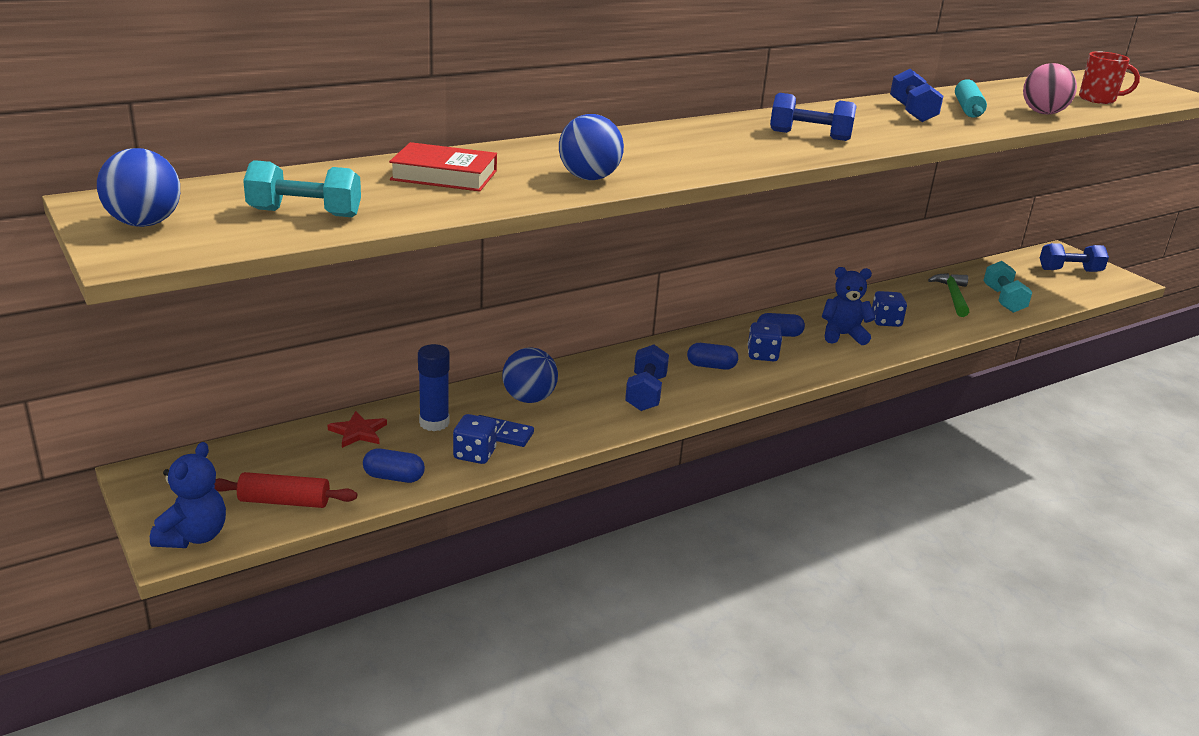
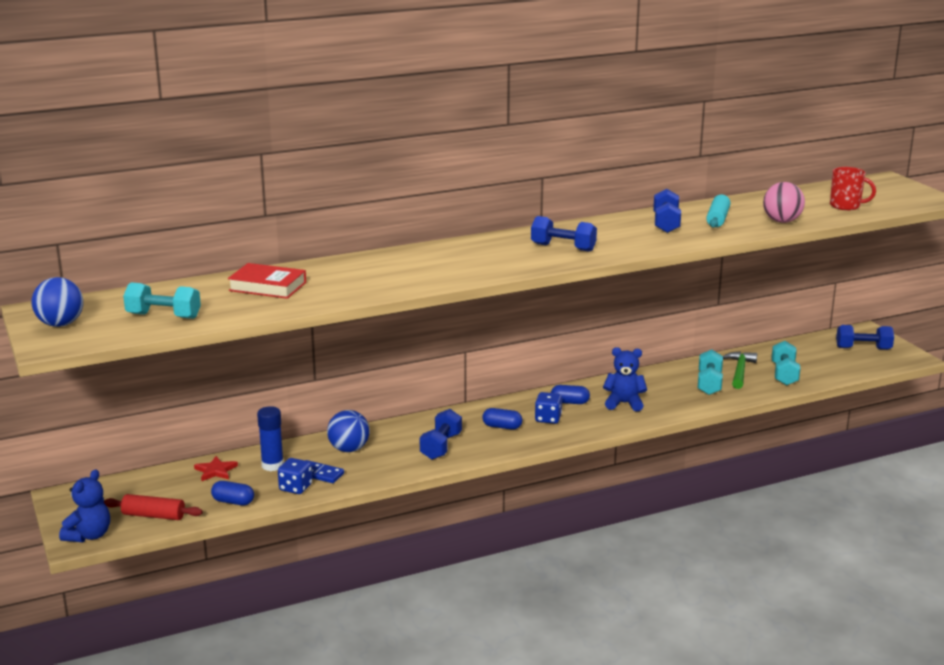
camera: 10 degrees right, 5 degrees down
blue ball [559,114,624,180] -> none
blue dice [872,291,907,327] -> none
none -> turquoise dumbbell [698,350,723,395]

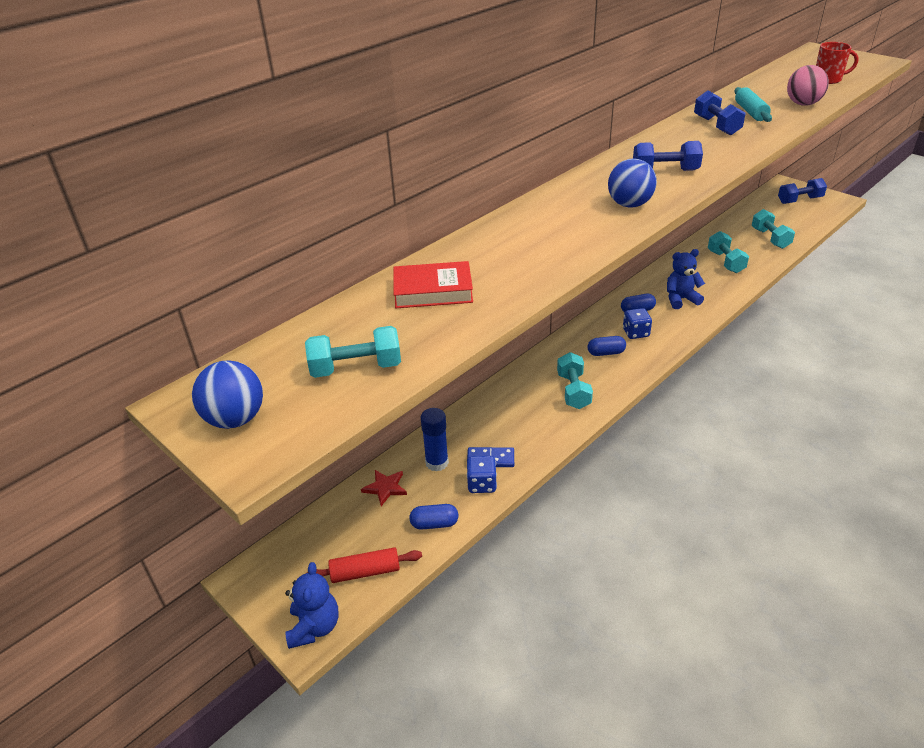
camera: 20 degrees left, 15 degrees up
blue ball [327,410,370,452] -> blue ball moved to [608,158,657,208]
blue dumbbell [420,409,462,460] -> turquoise dumbbell [557,352,593,409]
green hammer [723,351,757,389] -> none

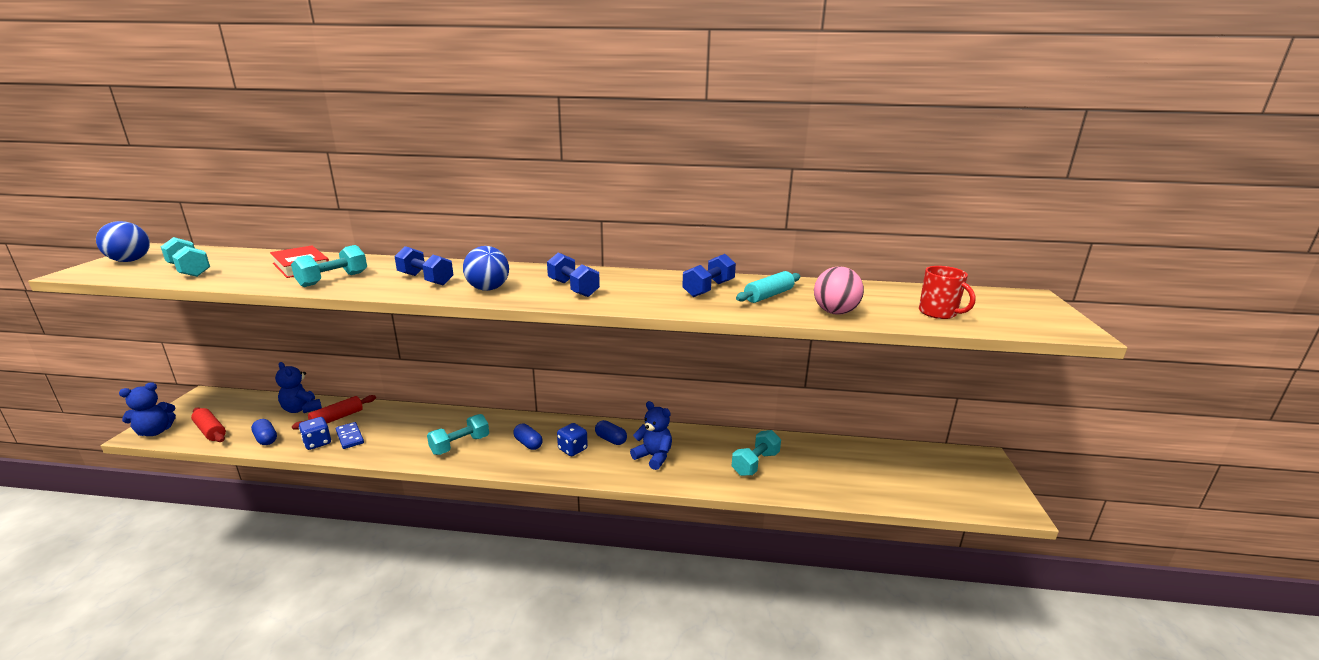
camera: 50 degrees right, 15 degrees down
red star [361,470,407,506] -> blue teddy bear [275,362,322,413]
blue glue stick [421,408,449,472] -> red rolling pin [292,395,376,430]
turquoise dumbbell [752,209,795,249] -> turquoise dumbbell moved to [291,245,367,287]
blue dumbbell [778,178,827,204] -> blue dumbbell moved to [394,246,453,285]

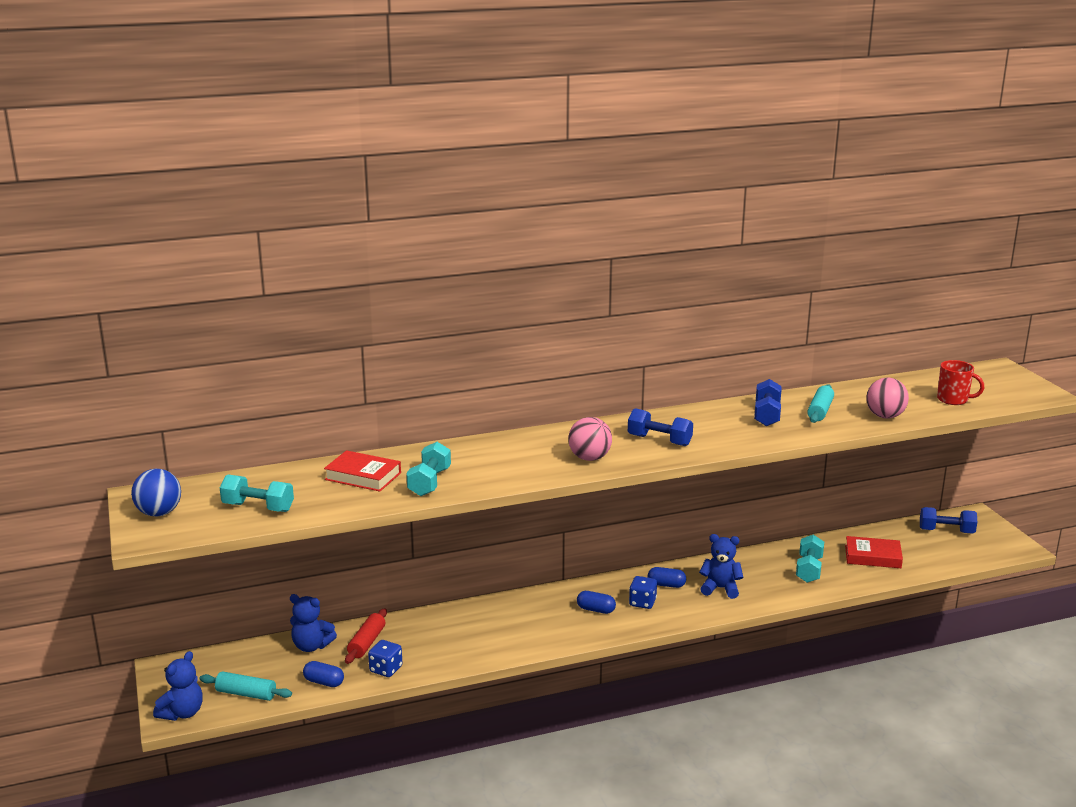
camera: 25 degrees left, 0 degrees up
red rolling pin [191,407,226,442] -> turquoise rolling pin [200,671,292,701]
blue domino [336,422,364,449] -> none
blue dumbbell [394,246,453,285] -> blue dumbbell moved to [920,507,977,533]
turquoise dumbbell [427,414,489,455] -> none
blue ball [463,246,509,291] -> pink ball [568,417,612,461]
none -> red book [845,536,903,568]

